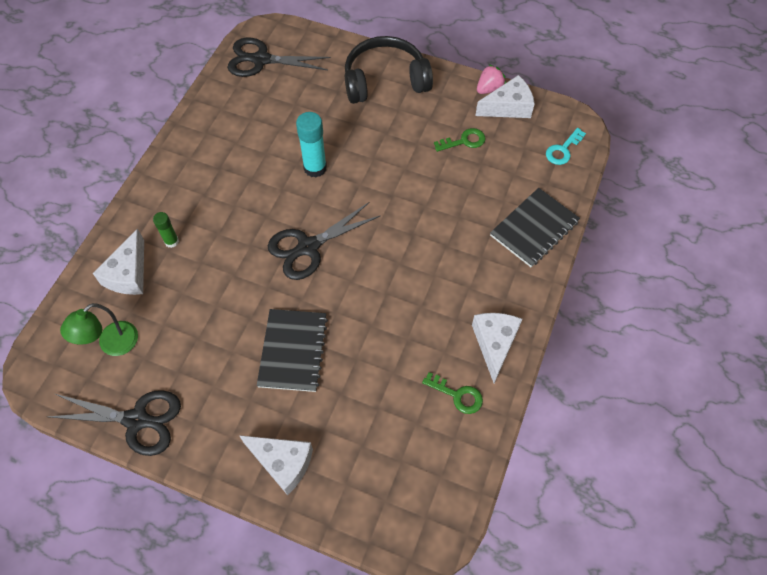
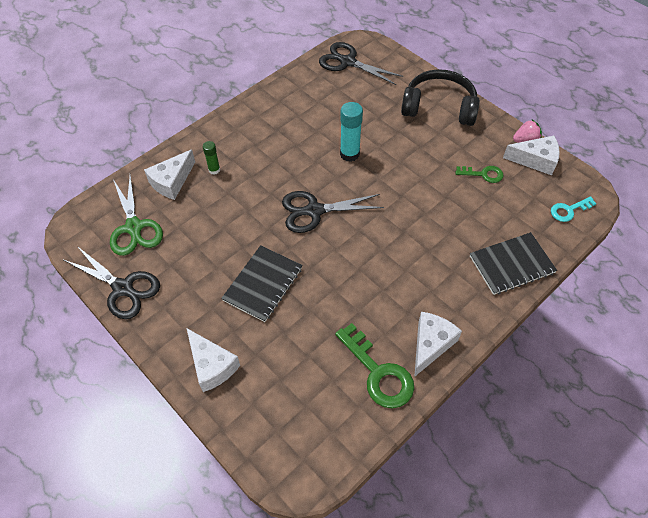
camera: 25 degrees right, 5 degrees down
green lamp [60,303,138,356] -> green scissors [110,175,163,256]
green key [422,372,483,414] -> green key [335,323,414,408], size x1.75

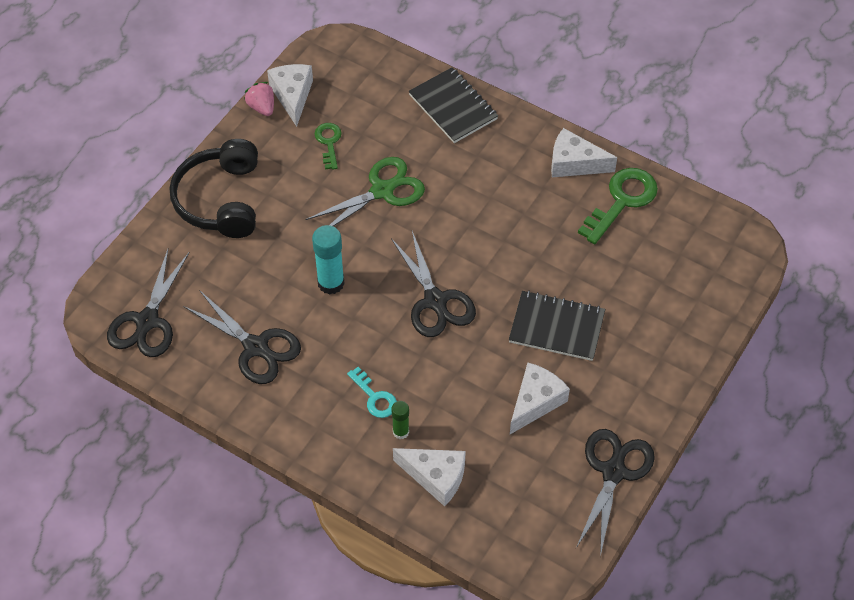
camera: 105 degrees left, 0 degrees up
green scissors [110,175,163,256] -> green scissors moved to [305,157,425,226]
white cheese [187,328,240,392] -> white cheese moved to [510,363,570,434]
turquoise key [551,196,596,222] -> turquoise key moved to [347,367,397,418]
none -> black scissors [183,290,301,384]

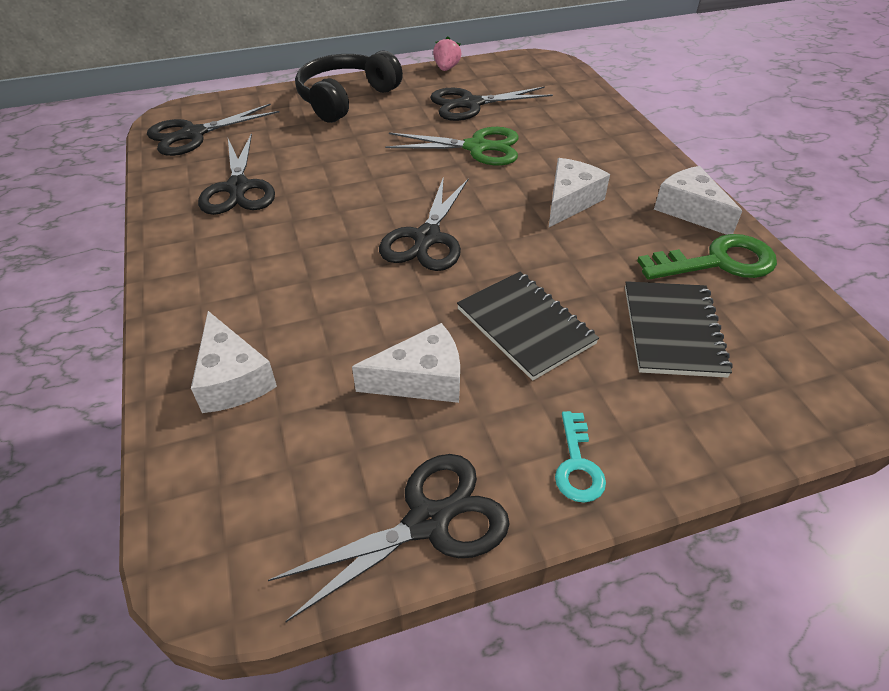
camera: 40 degrees right, 10 degrees down
white cheese [267,64,313,127] -> white cheese moved to [549,158,610,227]
turquoise glue stick [312,225,344,295] -> none
green key [314,123,342,170] -> black scissors [430,86,553,121]
turquoise key [347,367,397,418] -> turquoise key moved to [555,411,606,503]
green glue stick [392,401,409,439] -> none
black notebook [408,67,498,143] -> black notebook moved to [625,281,733,378]

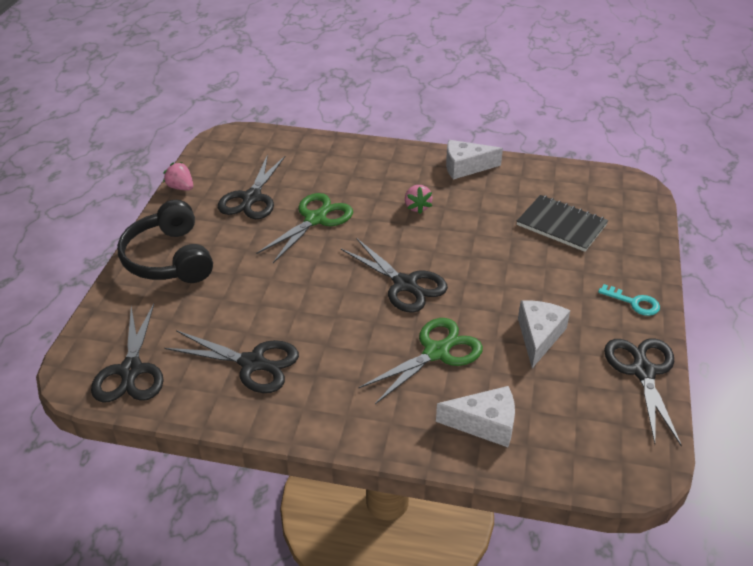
camera: 60 degrees left, 5 degrees down
black notebook [457,272,599,381] -> none
white cheese [549,158,610,227] -> pink strawberry [405,185,433,214]
green key [637,234,777,280] -> none
none -> green scissors [359,318,483,404]

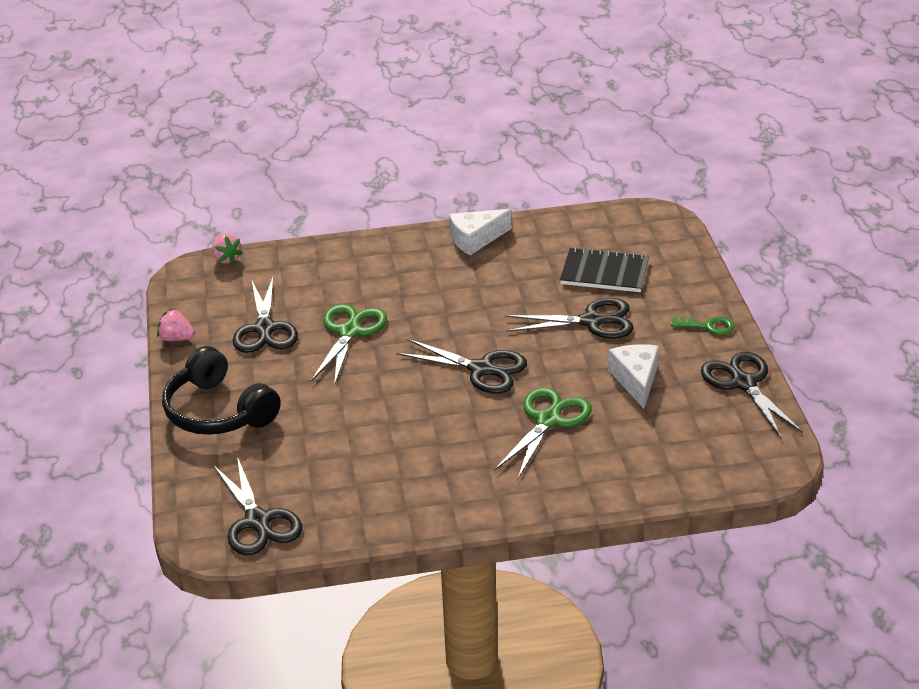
camera: 20 degrees left, 5 degrees down
black scissors [165,330,299,393] -> black scissors moved to [505,298,634,339]
pink strawberry [405,185,433,214] -> pink strawberry moved to [212,234,243,265]
white cheese [436,386,515,447] -> none
turquoise key [598,284,660,316] -> green key [671,317,735,335]

